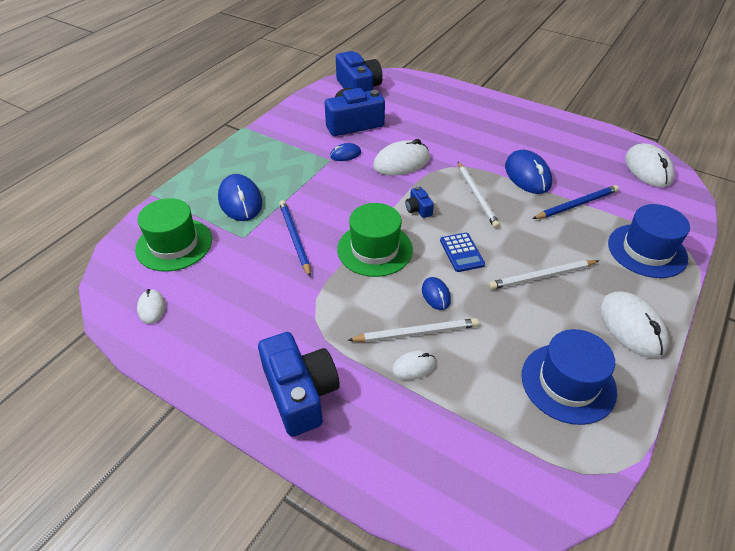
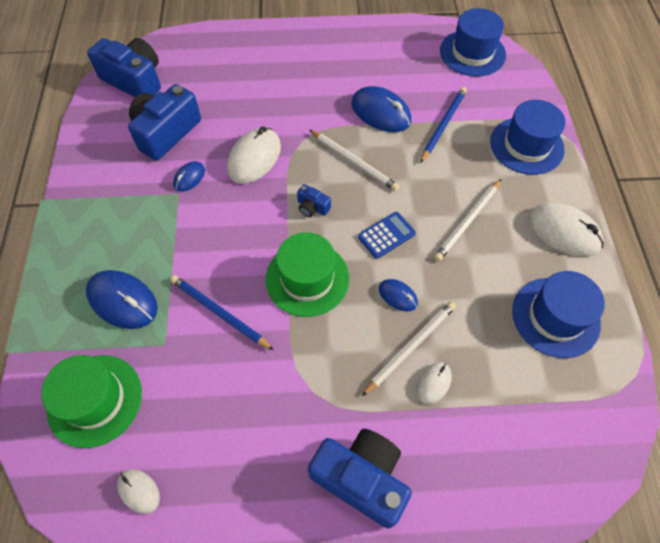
camera: 35 degrees left, 15 degrees up
blue calculator [440,233,485,272] -> blue calculator turned 75 degrees counterclockwise [358,212,416,259]
white mouse [625,143,675,187] -> blue hat [440,8,506,76]

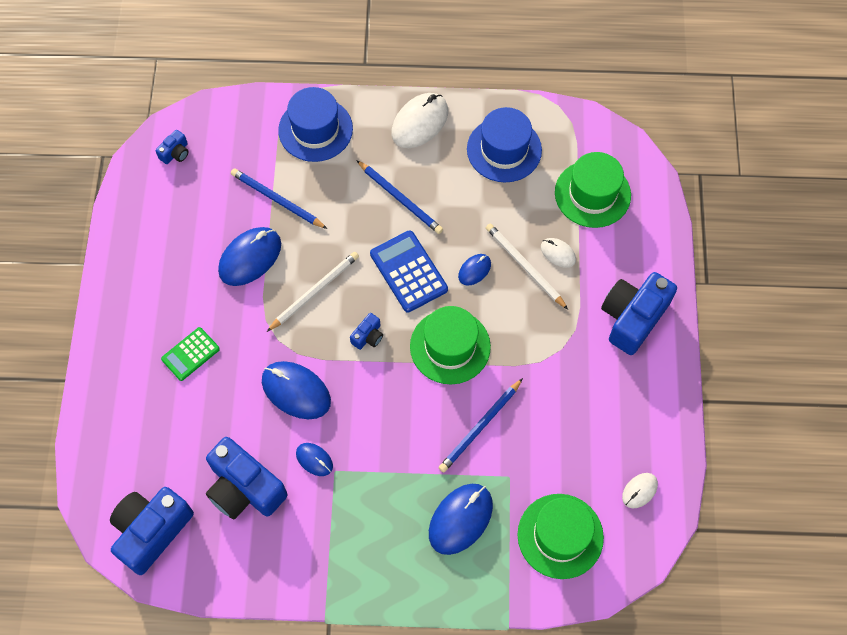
camera: 85 degrees left, 5 degrees up
white mouse [227,127,281,184] -> blue mouse [262,361,331,419]
blue calculator [358,212,416,259] -> blue calculator [370,230,448,312], size x1.56
white pencil [434,179,501,261] -> blue pencil [356,160,443,234]
blue hat [440,8,506,76] -> blue camera [156,130,188,164]
none -> green calculator [161,327,220,381]
none -> green hat [555,152,631,228]

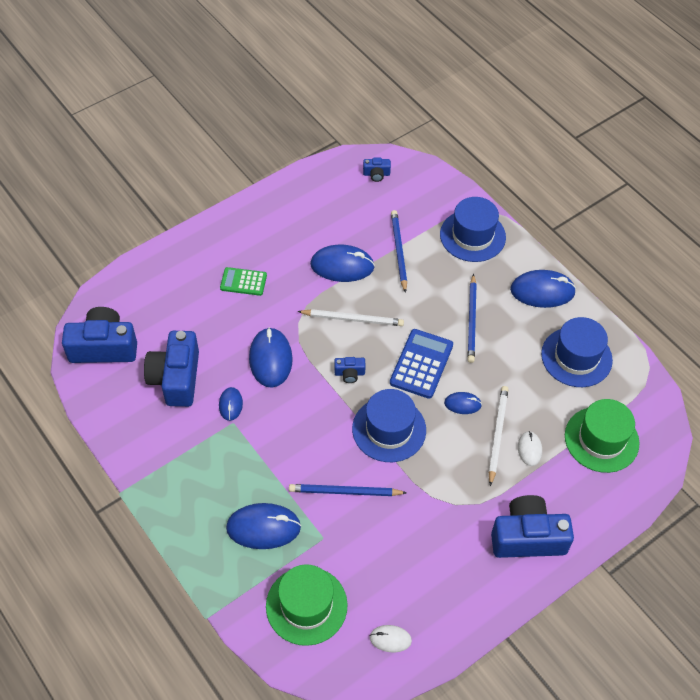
camera: 50 degrees right, 10 degrees down
white mouse [392,93,448,148] -> blue mouse [510,270,576,308]
green hat [410,306,491,384] -> blue hat [352,389,426,462]

